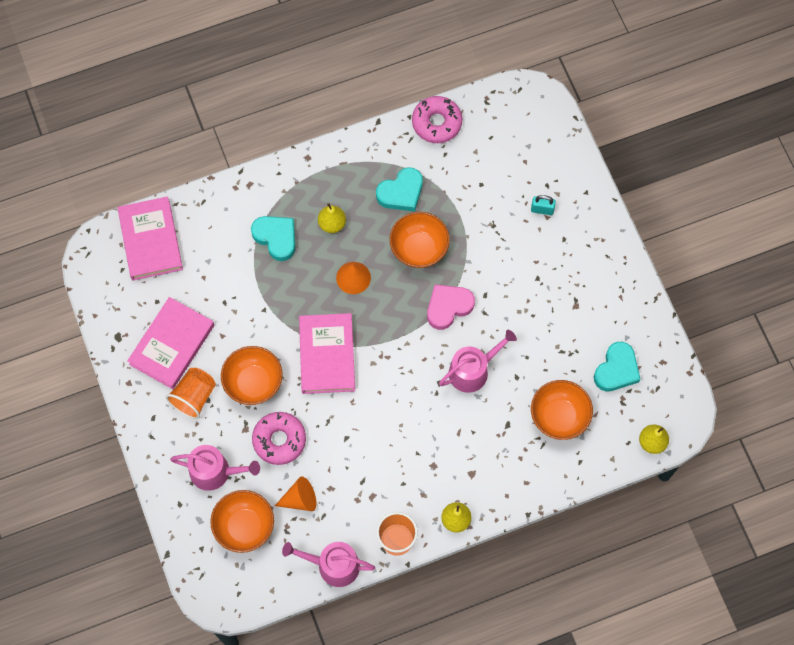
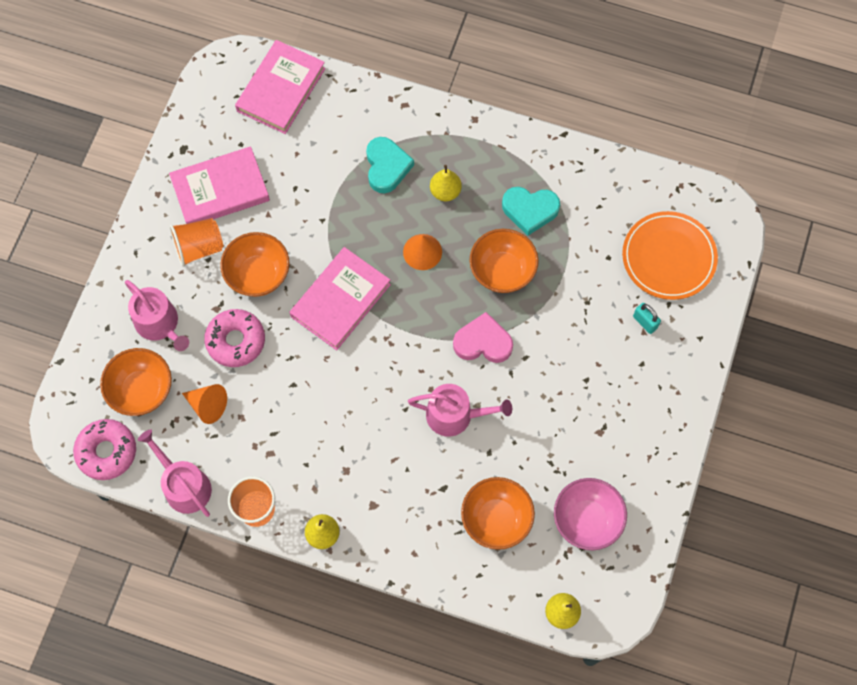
camera: 40 degrees right, 0 degrees up
pink donut [412,96,462,143] -> pink donut moved to [73,419,136,480]
turquoise heart [594,342,641,391] -> pink bowl [554,478,627,550]
none -> orange plate [622,211,718,300]

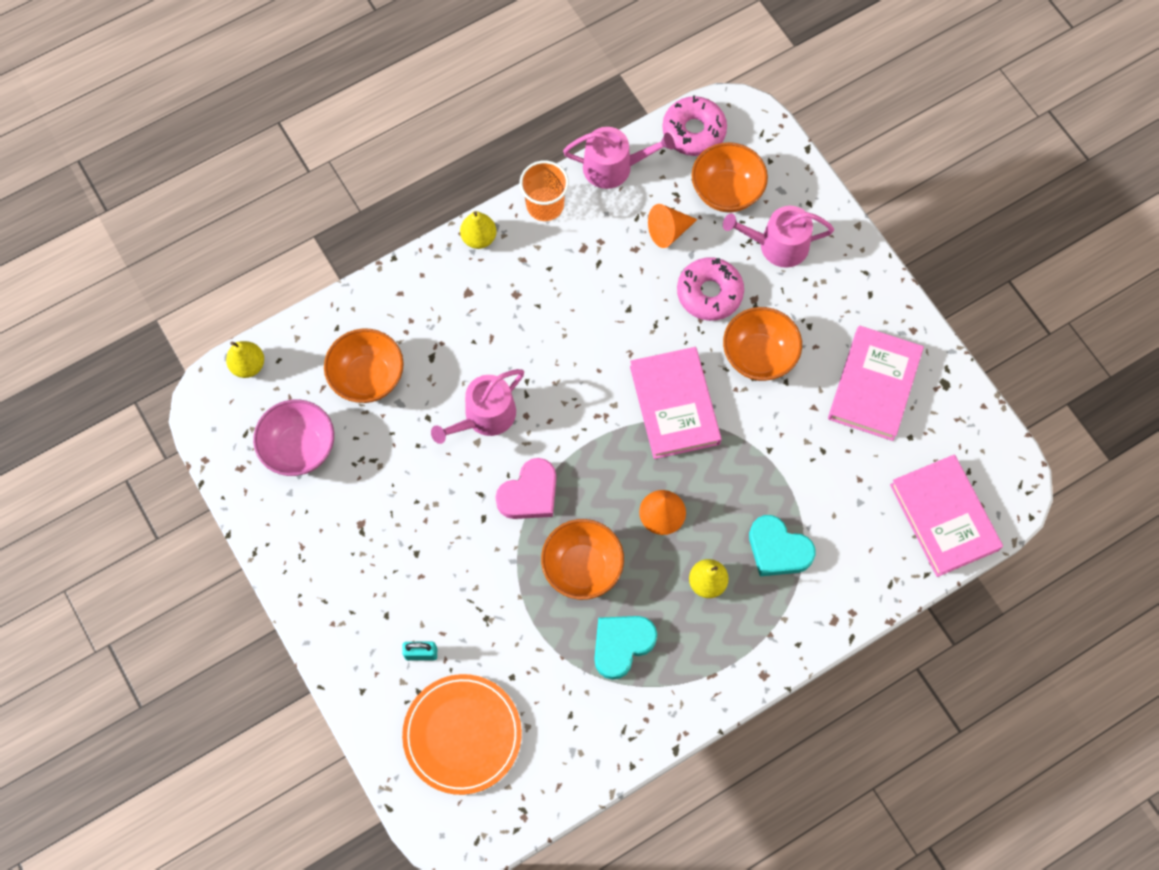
camera: 130 degrees right, 0 degrees up
orange cup [170,218,223,267] -> none

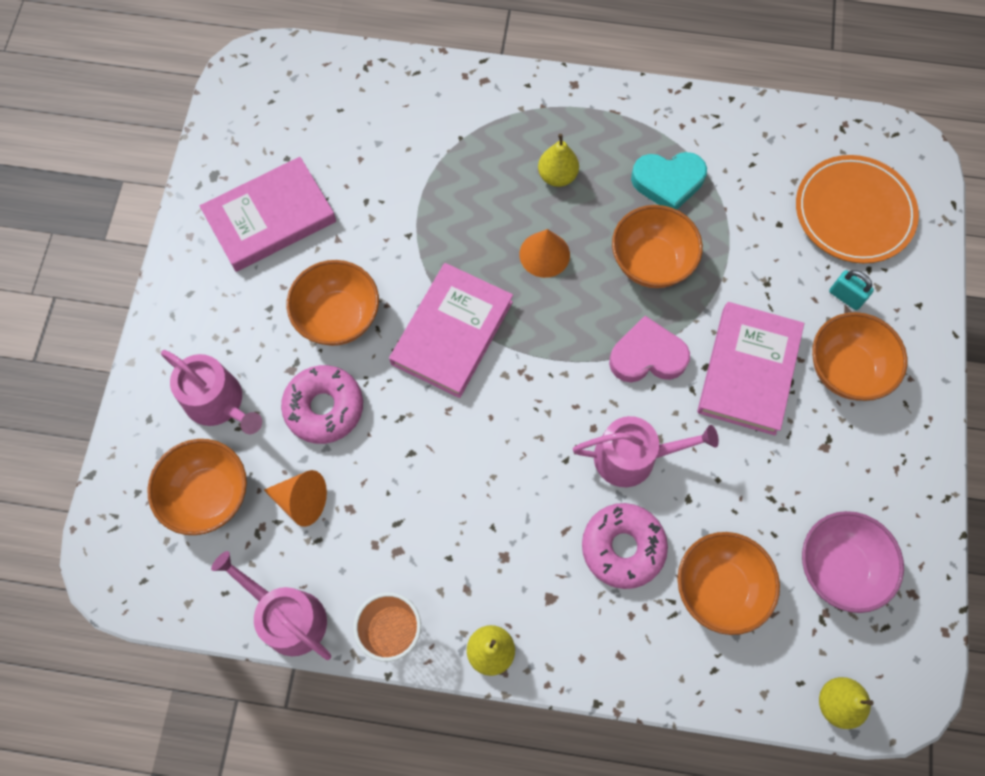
camera: 140 degrees left, 0 degrees up
pink donut [662,96,727,156] -> pink donut moved to [582,503,668,589]
turquoise heart [749,515,816,576] -> none
pink book [890,455,1003,577] -> pink book moved to [697,302,804,435]
none -> orange bowl [812,312,907,401]

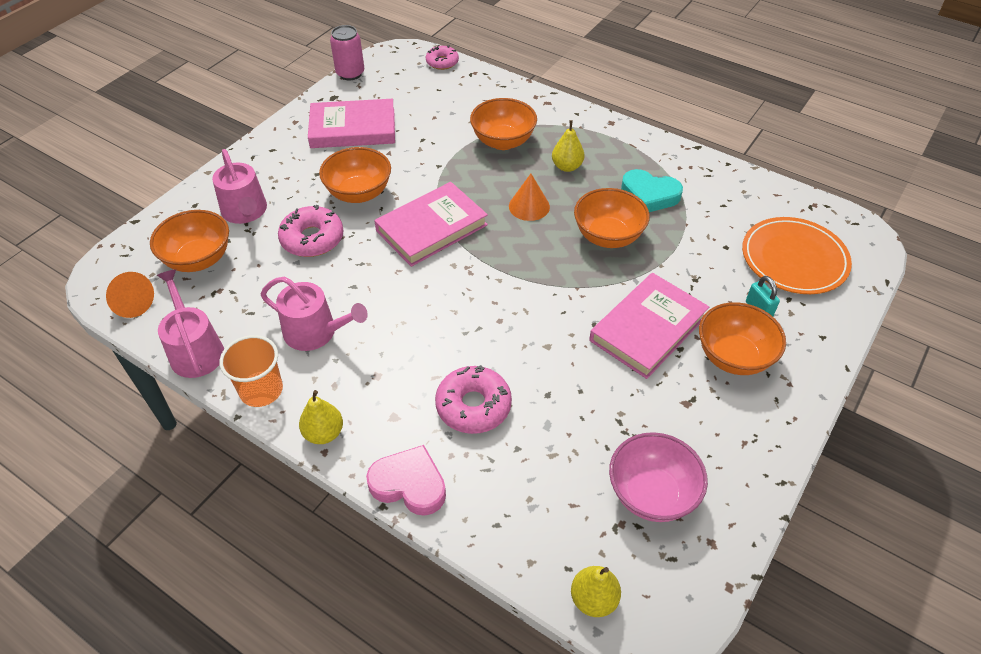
camera: 25 degrees right, 20 degrees down
orange cone [264,470,327,527] -> orange cone moved to [106,272,154,318]
pink watering can [573,416,719,487] -> pink watering can moved to [261,277,368,351]
pink heart [609,316,690,382] -> pink heart moved to [366,445,446,516]
orange bowl [678,532,780,635] -> orange bowl moved to [470,98,537,150]
none -> pink can [330,25,364,80]
none -> pink donut [426,45,459,70]

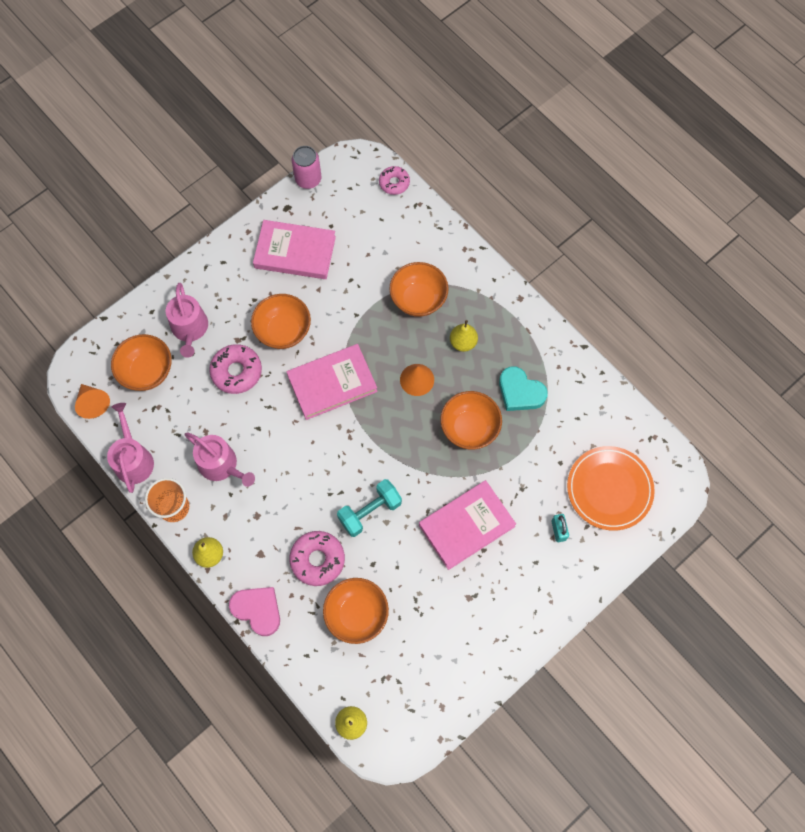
camera: 15 degrees right, 20 degrees up
pink bowl [609,432,708,522] -> none
orange bowl [699,302,786,375] -> orange bowl moved to [323,578,389,644]
none -> turquoise dumbbell [337,479,402,537]

